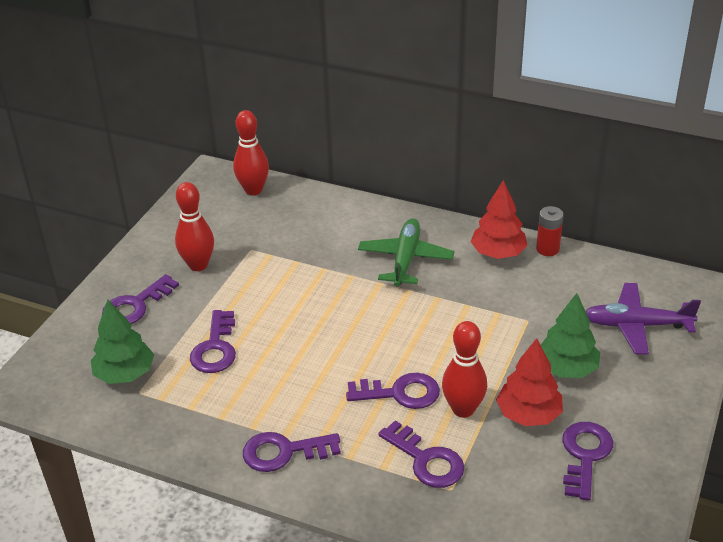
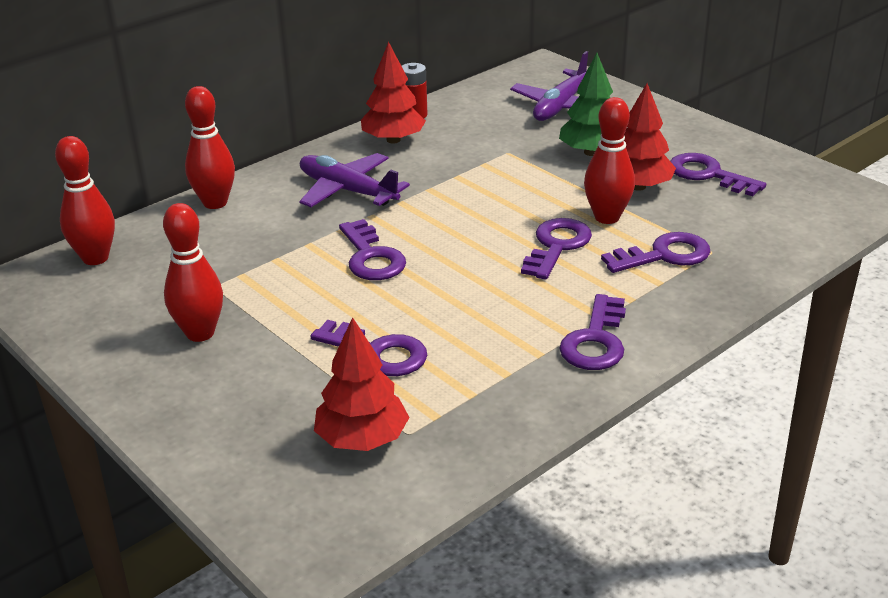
camera: 65 degrees left, 5 degrees down
green tree [91,300,154,384] -> red tree [314,317,410,451]
purple key [102,274,179,324] -> purple key moved to [339,219,406,280]
green plane [358,218,455,286] -> purple plane [299,153,410,207]
none -> red bowling pin [185,86,235,209]

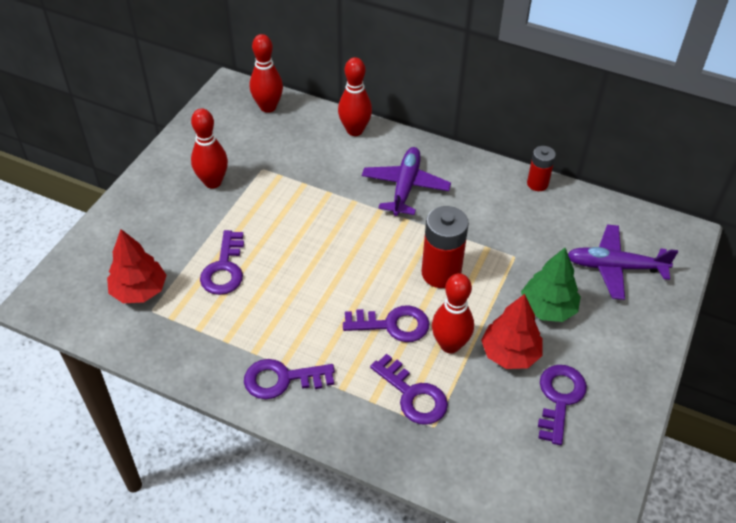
camera: 65 degrees right, 15 degrees up
purple key [339,219,406,280] -> none
red tree [361,42,426,144] -> none
none -> red battery [422,206,469,288]

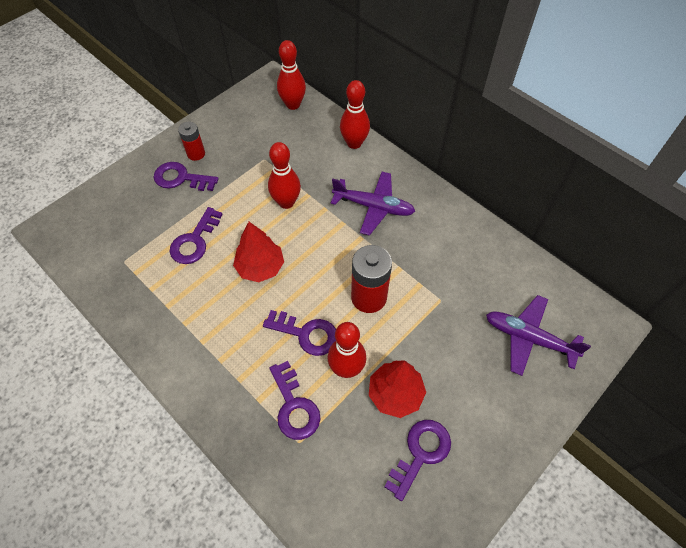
camera: 20 degrees right, 10 degrees up
red tree [107,229,167,303] -> red tree moved to [233,222,284,282]
red bowling pin [191,109,228,188] -> red bowling pin moved to [268,142,301,209]
purple key [244,359,335,399] -> purple key moved to [154,162,219,191]
purple plane [362,147,451,216] -> purple plane turned 75 degrees clockwise [331,172,415,236]
green tree [521,248,581,322] -> none
red battery [527,146,556,191] -> red battery moved to [178,122,205,161]

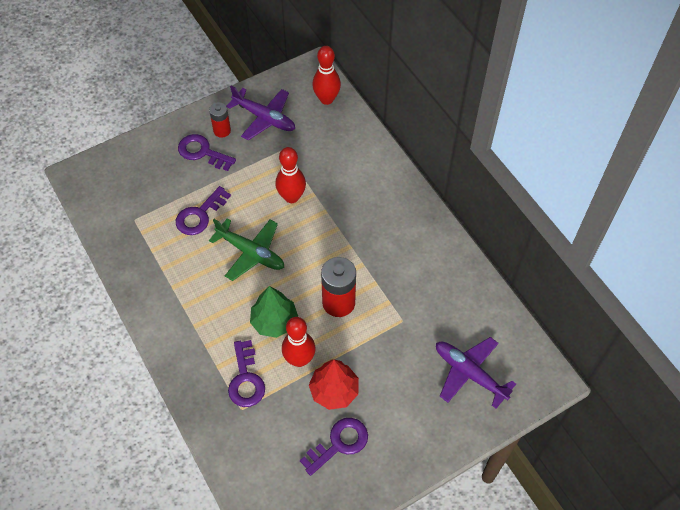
camera: 15 degrees right, 0 degrees up
red tree [233,222,284,282] -> green plane [209,218,284,281]
purple key [263,310,336,356] -> green tree [250,286,298,338]
purple plane [331,172,415,236] -> purple plane moved to [227,86,295,140]
red bowling pin [340,80,370,149] -> none

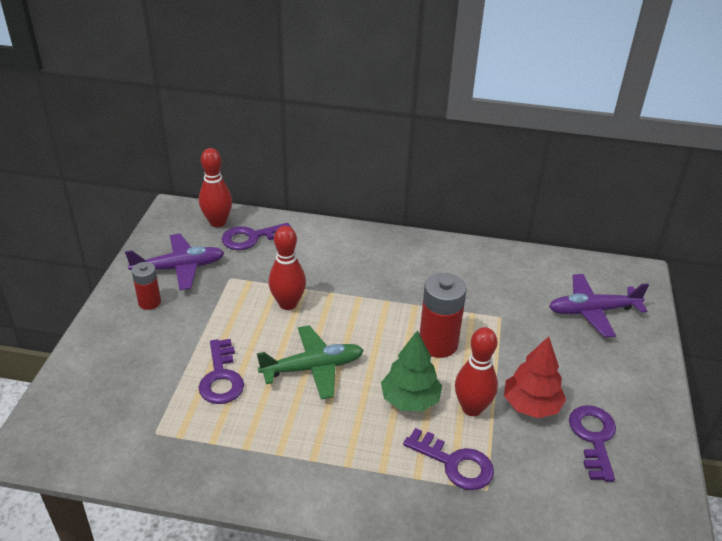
camera: 50 degrees left, 20 degrees down
purple key [178,134,236,171] -> purple key moved to [222,223,291,250]

